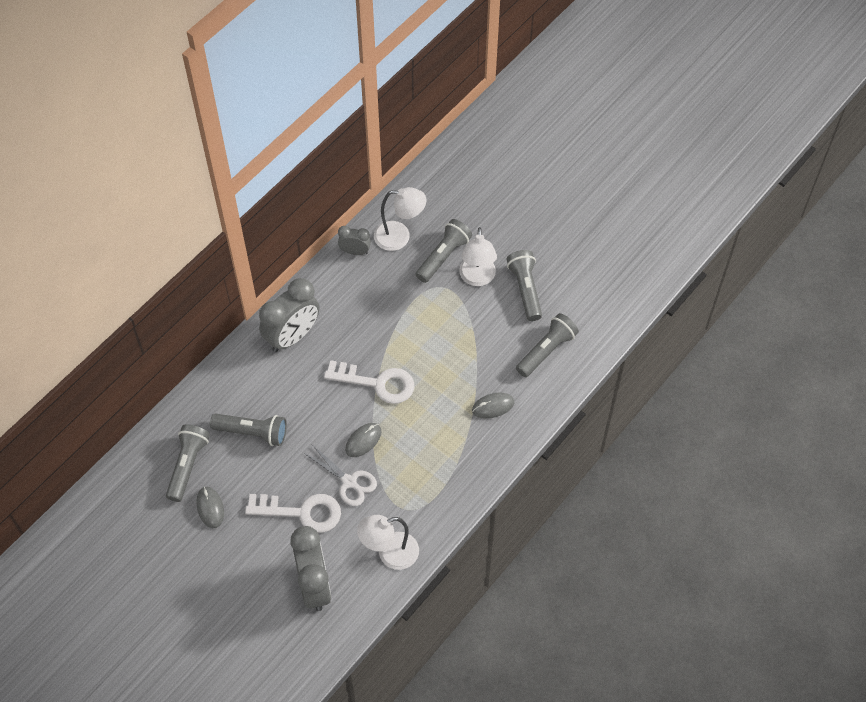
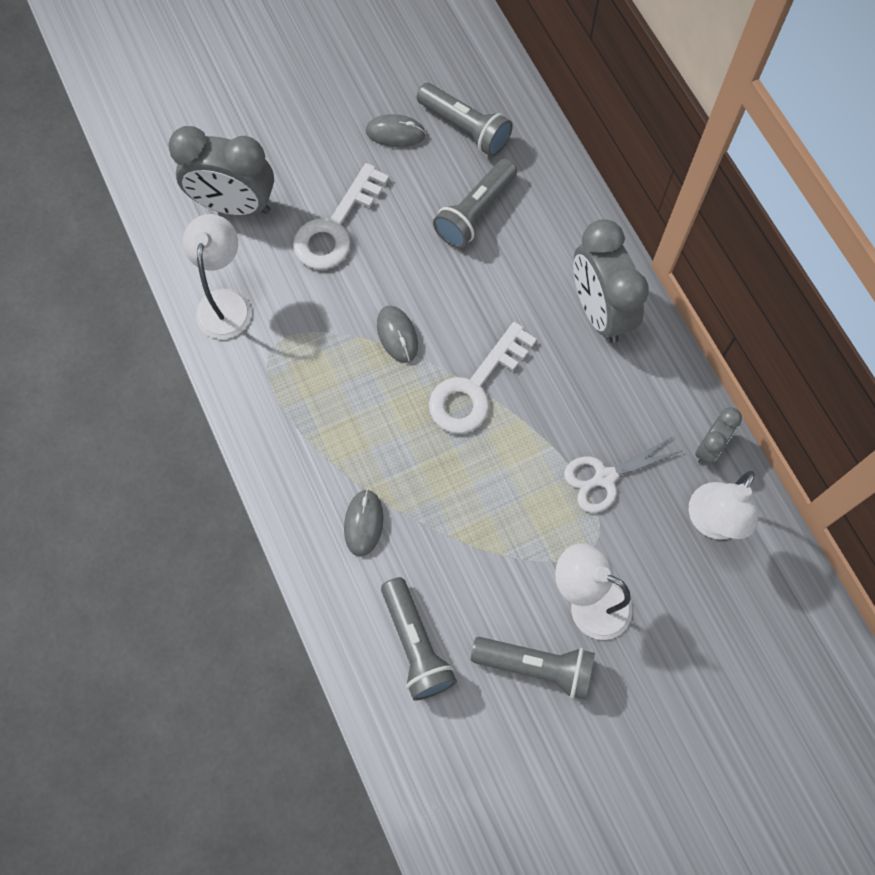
camera: 115 degrees right, 10 degrees up
white scissors [304,446,377,506] -> white scissors moved to [564,436,682,513]
grey flashlight [416,219,472,283] -> none

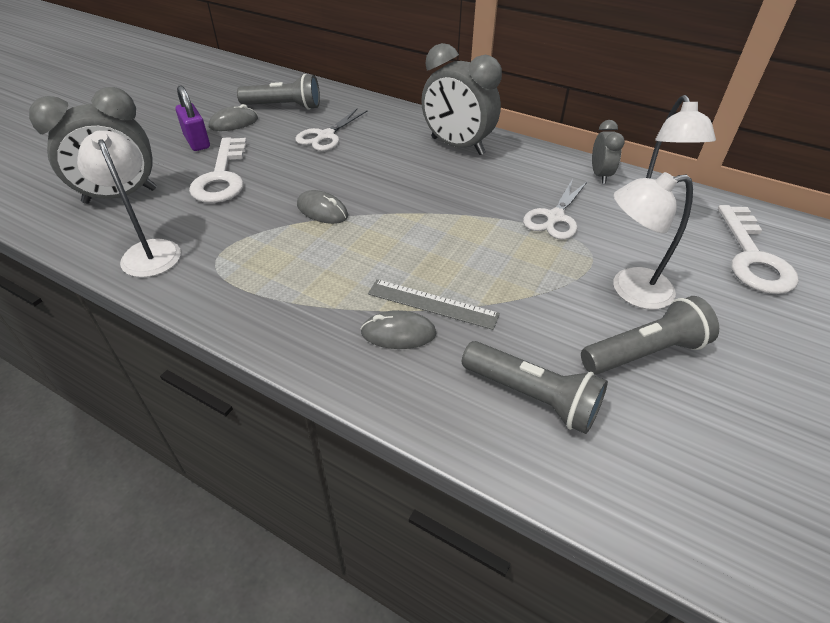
camera: 35 degrees left, 25 degrees down
grey mouse [344,489,384,557] -> grey mouse turned 60 degrees counterclockwise [361,310,437,349]
white key [429,322,537,434] -> white key moved to [718,205,799,294]
grey flashlight [433,158,517,248] -> white scissors [295,109,368,151]
none -> purple padlock [176,85,210,151]
none -> grey ruler [368,279,500,330]

